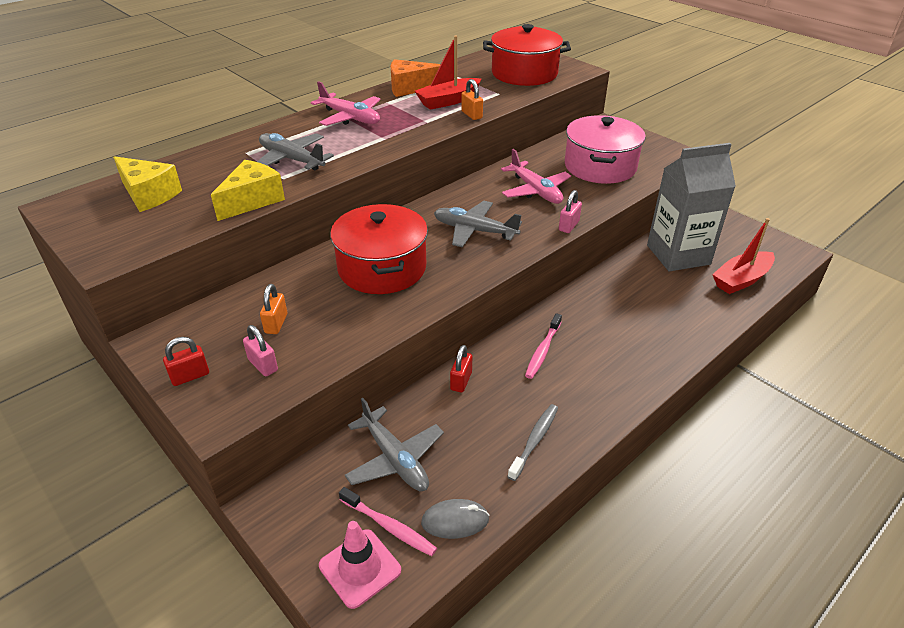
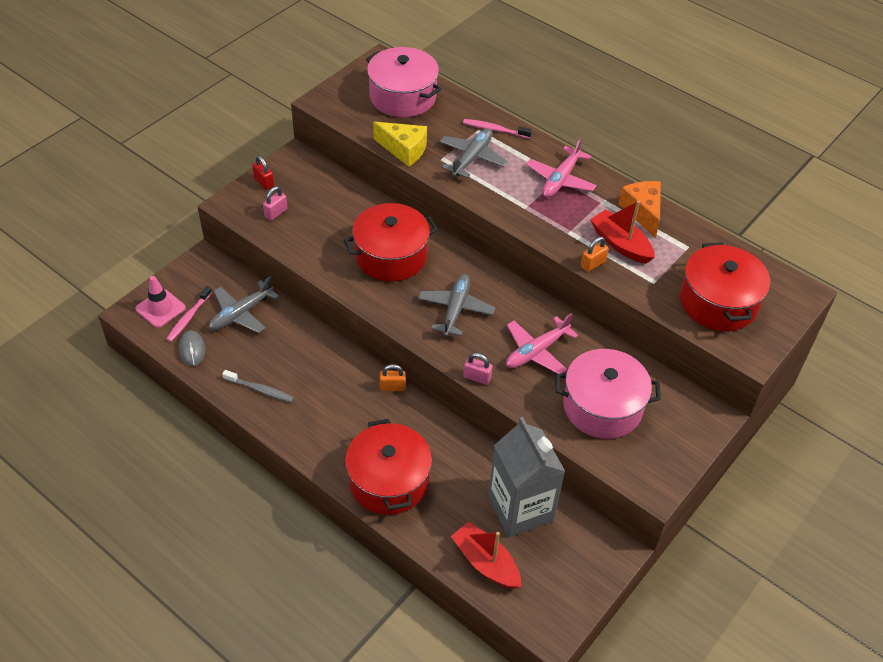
camera: 80 degrees right, 10 degrees up
yellow cheese [113,156,182,212] -> pink pot [366,47,441,117]
orange padlock [260,284,287,334] -> orange padlock moved to [380,364,406,391]
red padlock [450,345,472,393] -> none
pink toothbrush [525,313,562,379] -> pink toothbrush moved to [463,119,532,139]
none -> red pot [345,419,432,515]

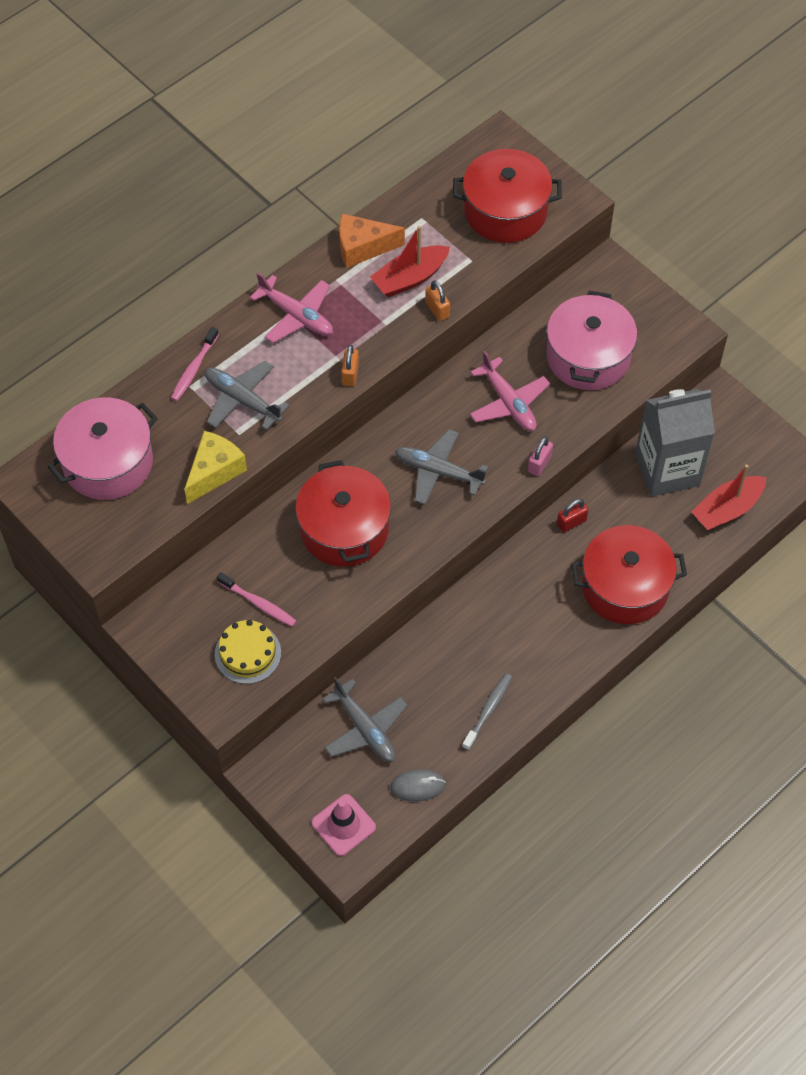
camera: 80 degrees left, 10 degrees up
pink toothbrush [166,286,212,342] -> pink toothbrush moved to [217,572,296,627]
red padlock [252,156,274,190] -> red padlock moved to [557,499,588,532]
pink padlock [263,186,287,220] -> yellow cake [215,620,281,684]
orange padlock [380,364,406,391] -> orange padlock moved to [341,345,359,386]

